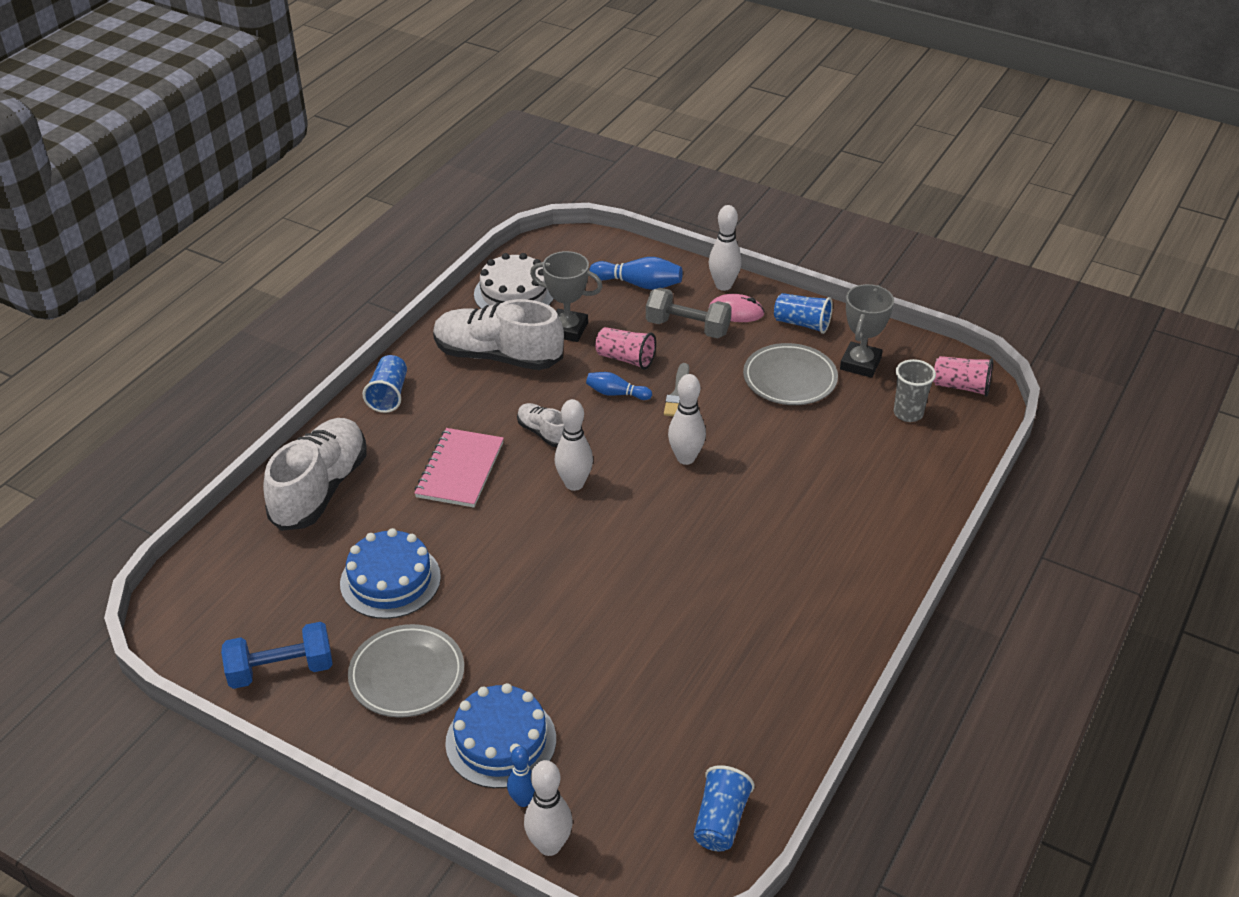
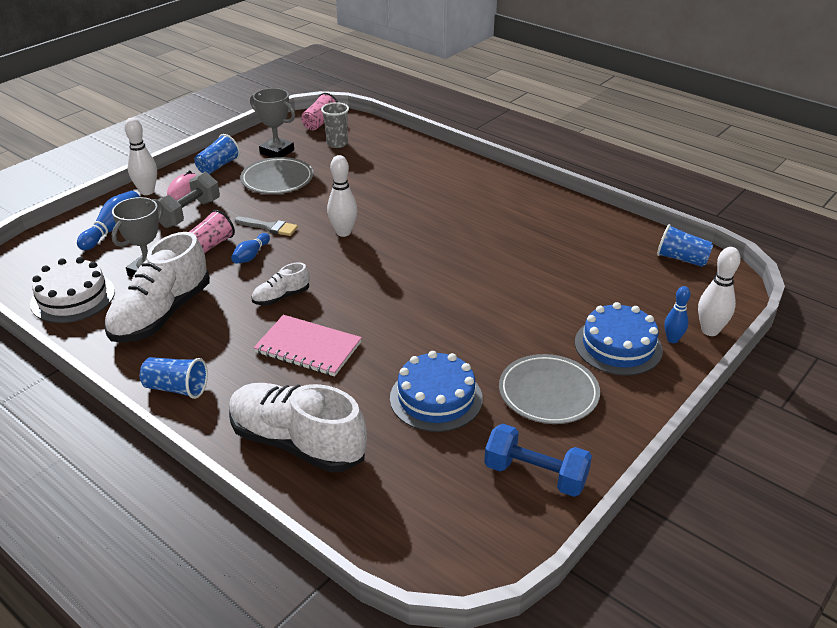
camera: 80 degrees left, 5 degrees down
blue dumbbell [221,622,333,689] -> blue dumbbell turned 60 degrees counterclockwise [484,424,592,497]
white bowling pin [555,399,593,491] -> none

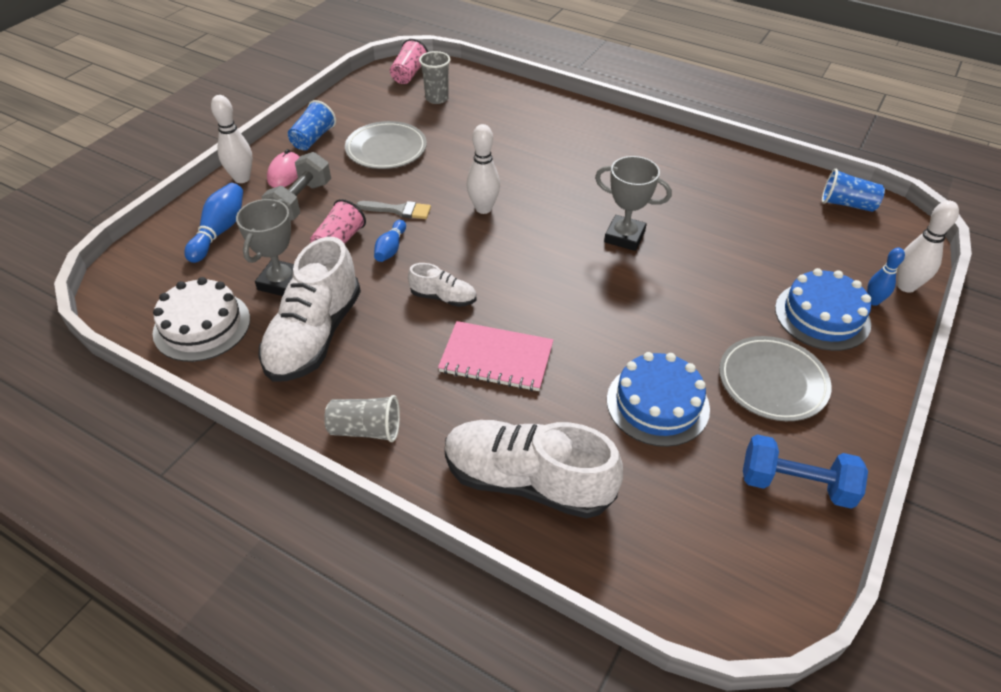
camera: 10 degrees left, 10 degrees up
blue cup [140,357,208,399] -> grey cup [324,395,400,442]
grey trophy [250,88,295,158] -> grey trophy moved to [595,156,672,251]
white shoe [252,263,309,305] -> white shoe turned 120 degrees counterclockwise [408,263,476,307]

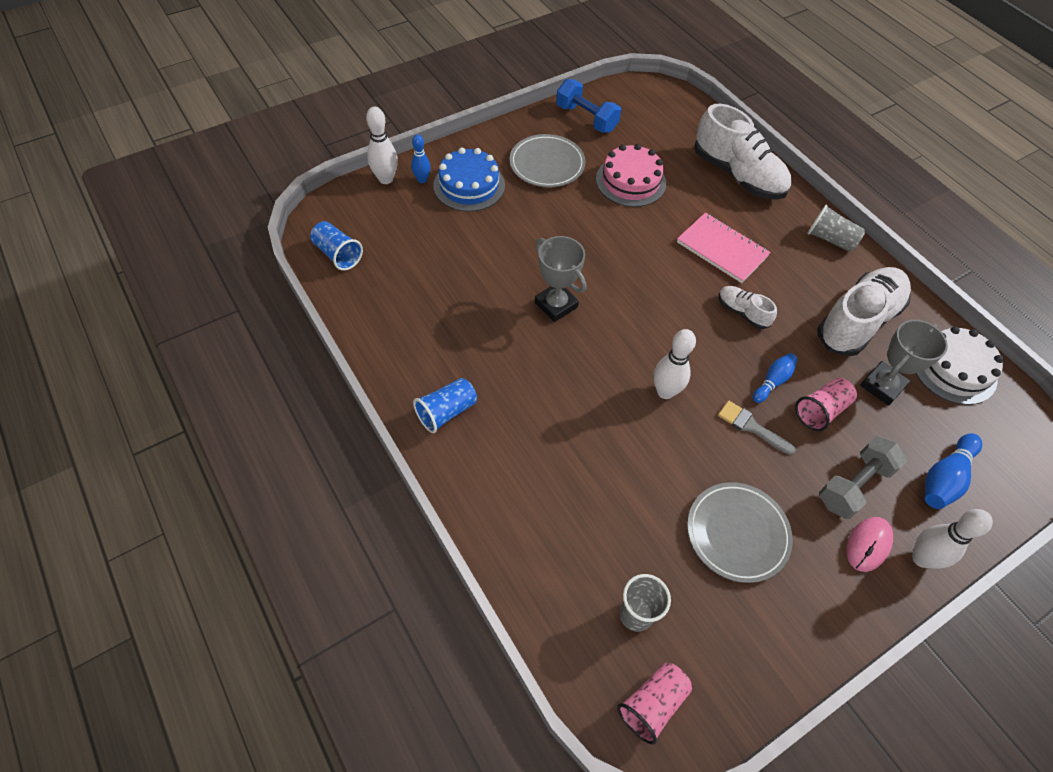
camera: 155 degrees left, 10 degrees up
blue cup [288,100,336,150] -> blue cup moved to [413,378,477,433]
blue cake [607,352,710,447] -> pink cake [596,144,666,207]

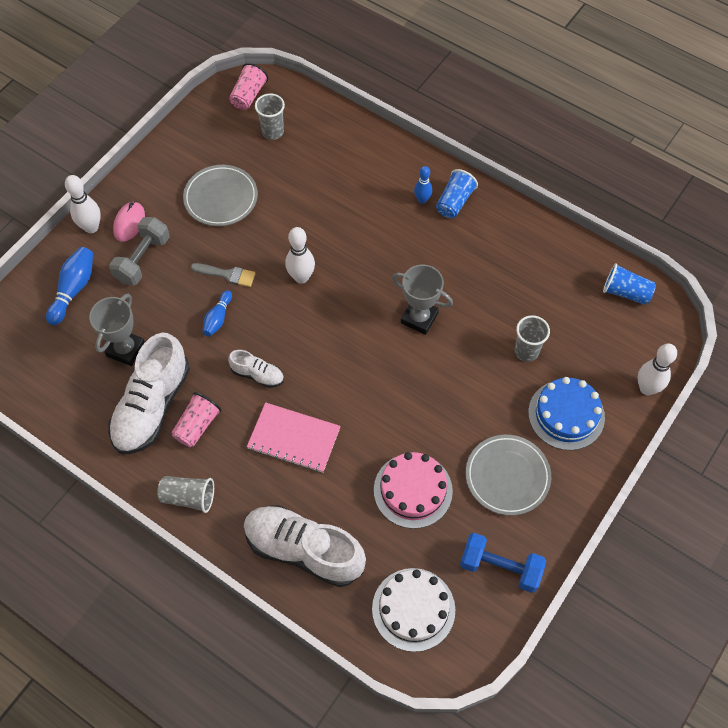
camera: 160 degrees right, 5 degrees up
blue bowling pin [411,134,431,183] -> blue bowling pin moved to [414,166,432,204]
pink cup [795,378,857,431] -> pink cup moved to [171,392,222,447]
white cake [915,326,1004,405] -> white cake moved to [372,568,455,652]
none -> grey cup [515,315,550,362]

